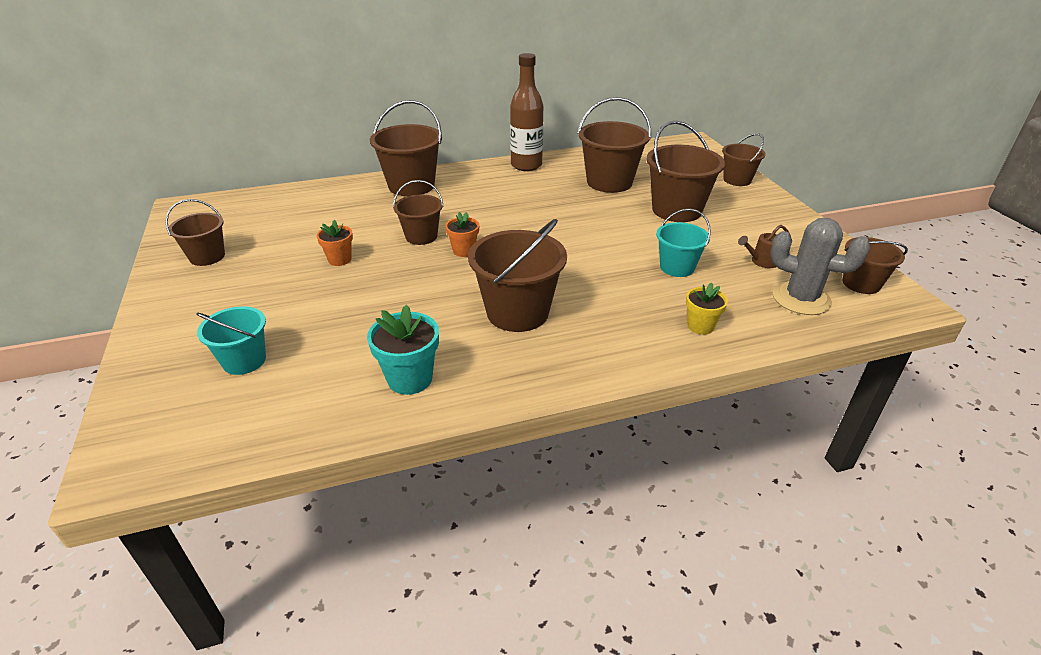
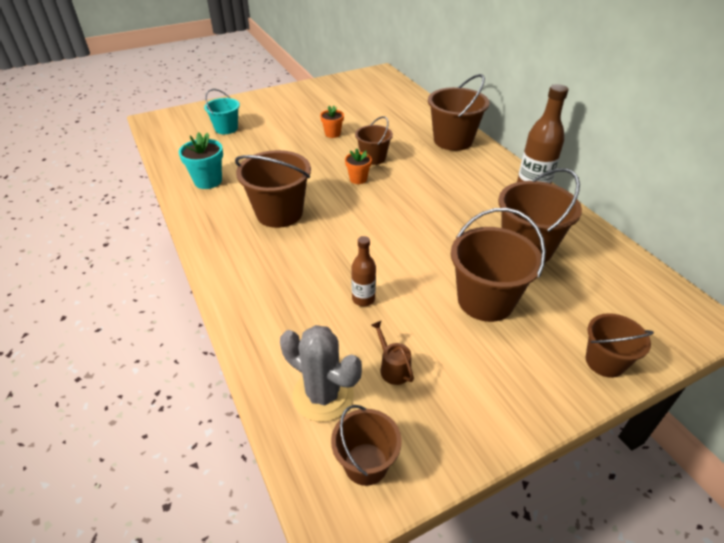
camera: 80 degrees right, 5 degrees up
brown bucket [165,199,225,266] -> none
turquoise bucket [656,209,711,277] -> brown bottle [351,236,376,306]
yellow flower pot [686,283,728,335] -> none
grey cactus [771,218,870,315] -> grey cactus turned 75 degrees counterclockwise [280,325,362,422]

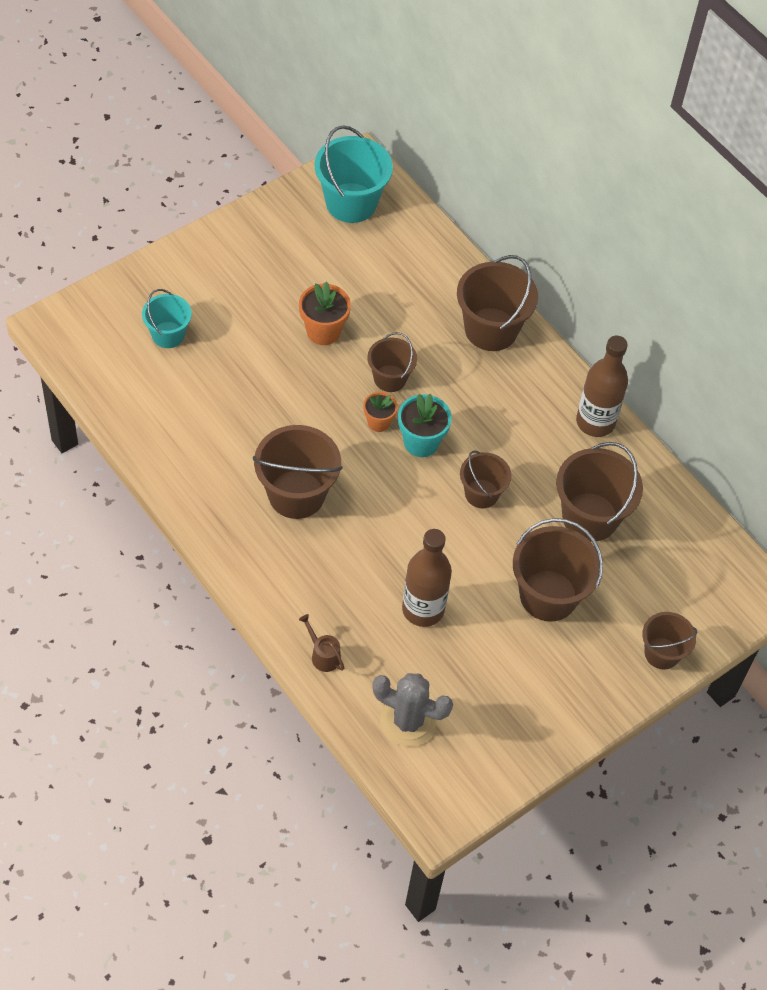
camera: 15 degrees left, 15 degrees up
turquoise flower pot [179,132,223,189] -> turquoise flower pot moved to [398,393,452,457]
orange flower pot [320,106,344,138] -> orange flower pot [299,281,351,345], size x1.55
brown bucket [331,405,402,486] -> brown bucket moved to [460,451,511,508]
brown bottle [351,236,376,306] -> brown bottle [402,529,452,627], size x1.75
brown watering can [371,321,414,385] -> brown watering can moved to [299,614,344,672]
none -> turquoise bucket [315,125,393,223]

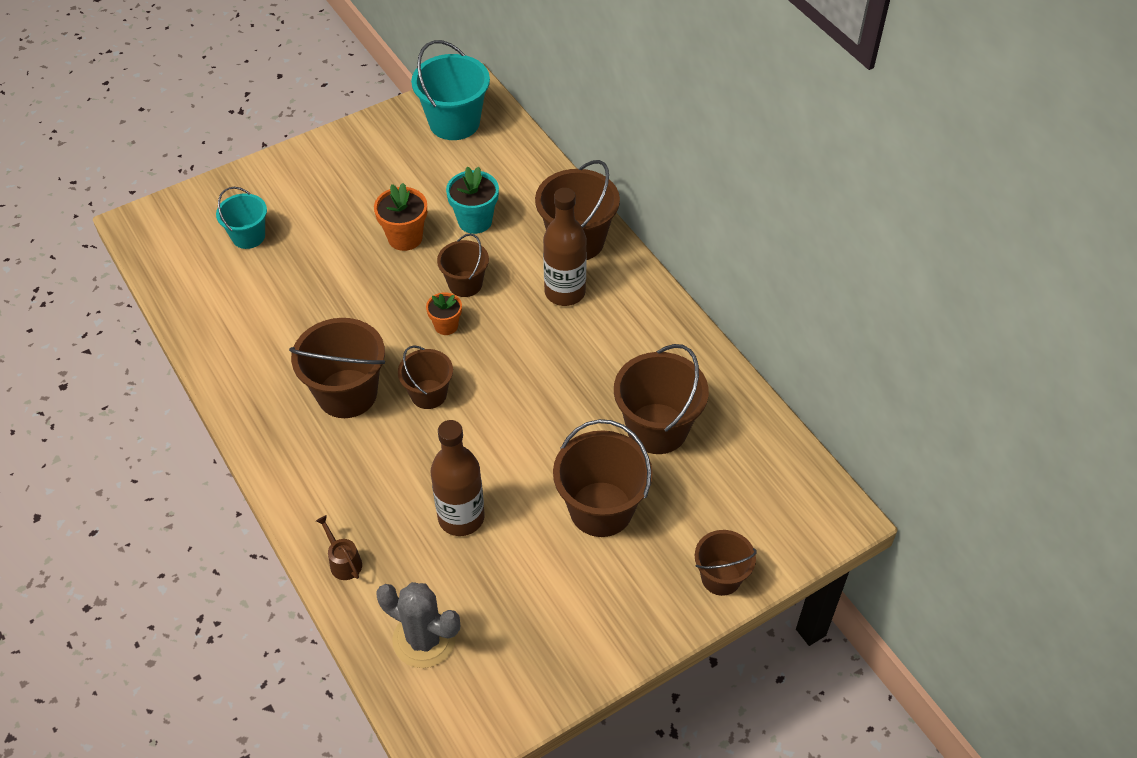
camera: 10 degrees right, 5 degrees down
turquoise flower pot [398,393,452,457] -> turquoise flower pot moved to [446,166,499,234]
brown bucket [460,451,511,508] -> brown bucket moved to [398,345,453,409]
brown bottle [576,336,628,437] -> brown bottle moved to [543,188,587,306]

